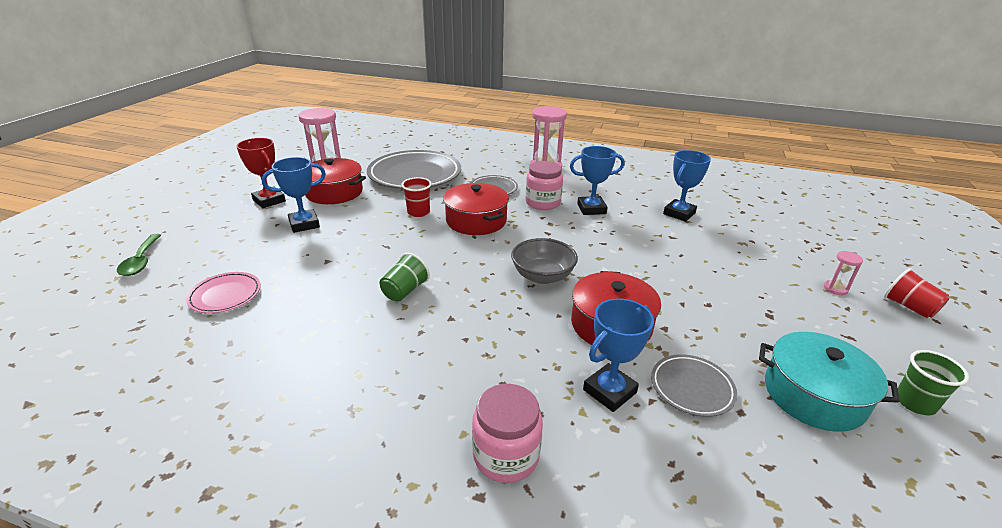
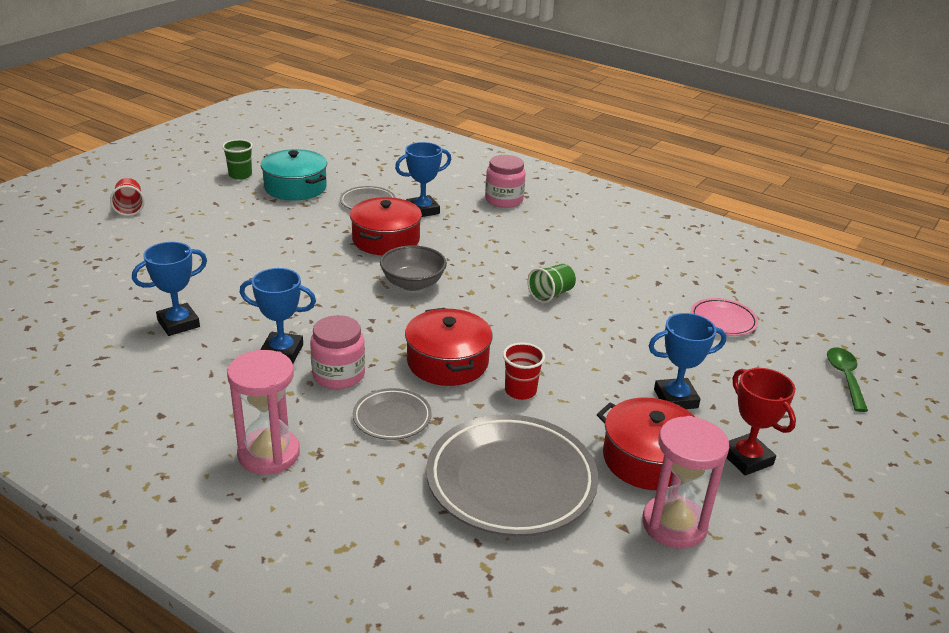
camera: 165 degrees left, 0 degrees up
pink hourglass [824,251,863,295] -> none

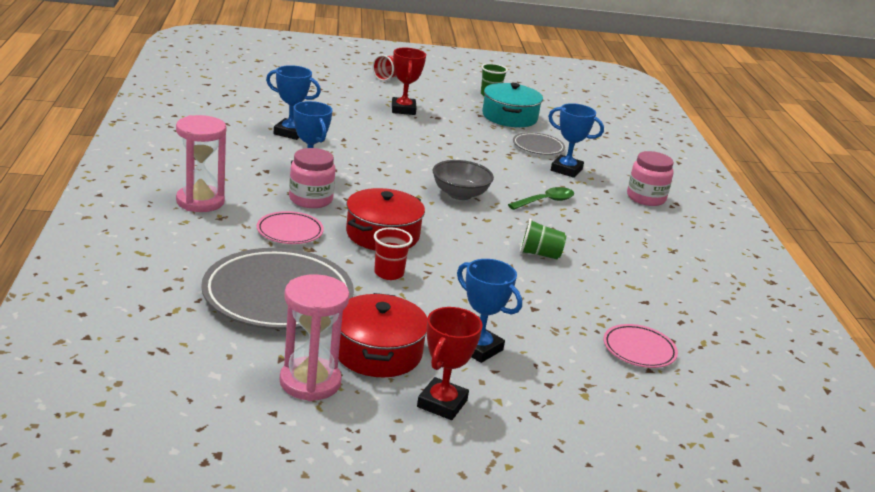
camera: 50 degrees right, 5 degrees down
red pot [350,197,422,255] -> none
grey plate [353,388,432,440] -> pink plate [257,211,324,244]
green spoon [827,347,868,412] -> green spoon moved to [508,187,574,210]
none -> red trophy [392,48,426,115]

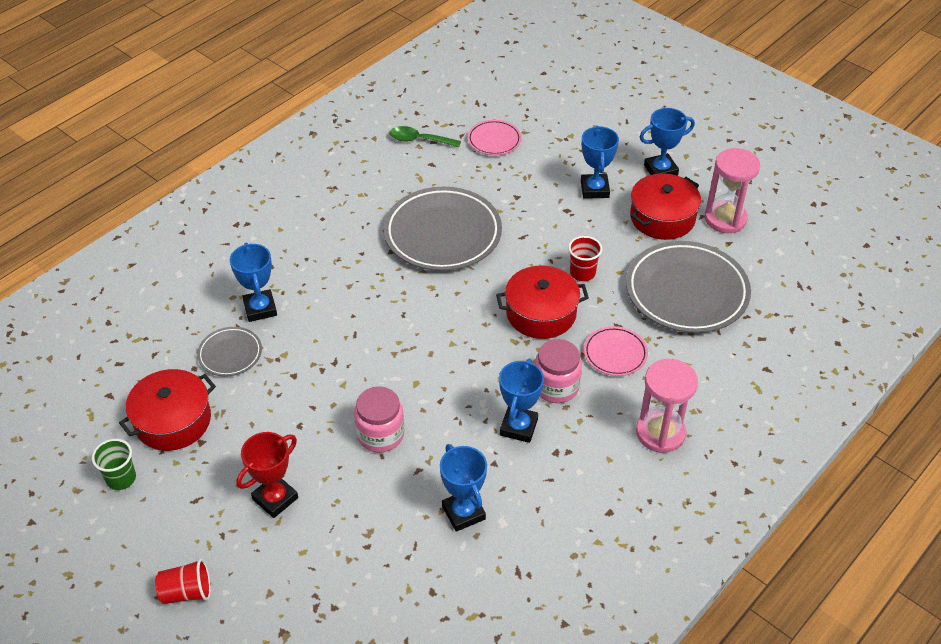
camera: 130 degrees left, 20 degrees up
red trophy [417,307,483,420] -> blue trophy [640,108,695,176]
grey bowl [433,160,494,200] -> none
turquoise pot [482,83,543,127] -> red pot [119,369,216,451]
green spoon [508,187,574,210] -> green spoon moved to [389,126,461,148]
green cup [520,219,566,259] -> grey plate [383,187,502,271]
pink jar [627,151,674,206] -> pink jar moved to [354,386,404,453]

